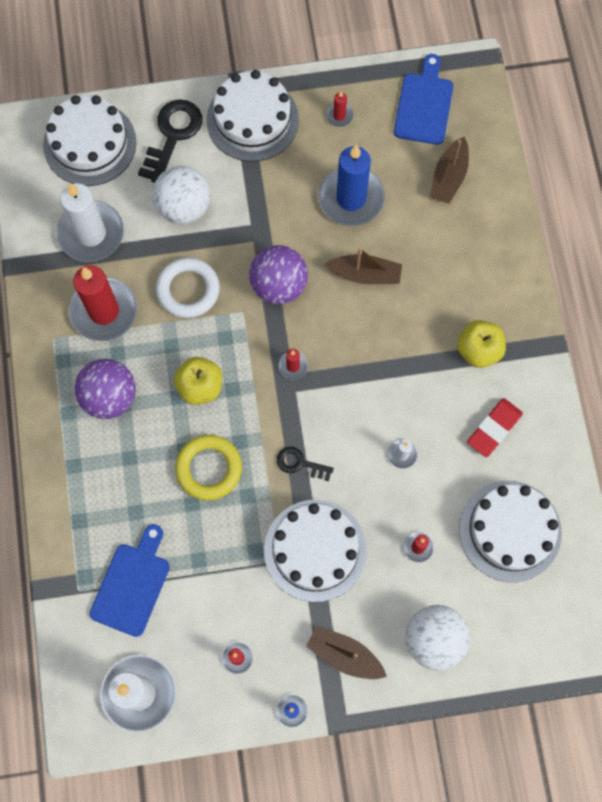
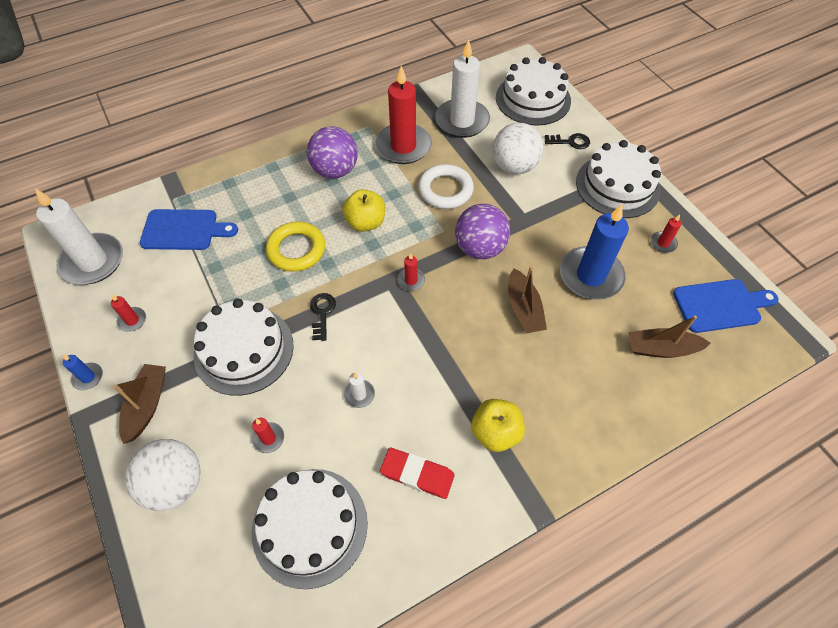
camera: 70 degrees right, 15 degrees down
black key [138,99,202,183] -> black key [545,133,590,149], size x0.56

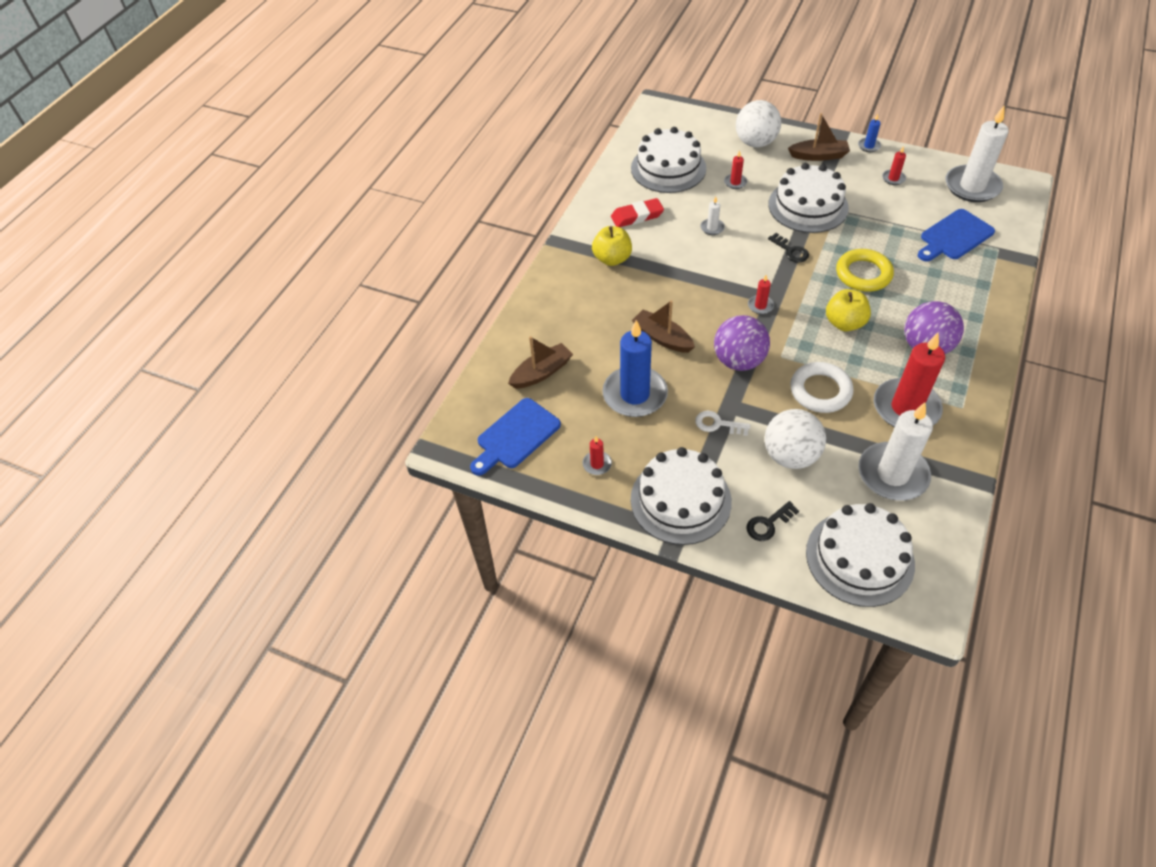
camera: 145 degrees right, 5 degrees down
brown boat [113,364,166,444] -> brown boat turned 60 degrees counterclockwise [788,113,850,161]
none -> white key [695,411,750,436]

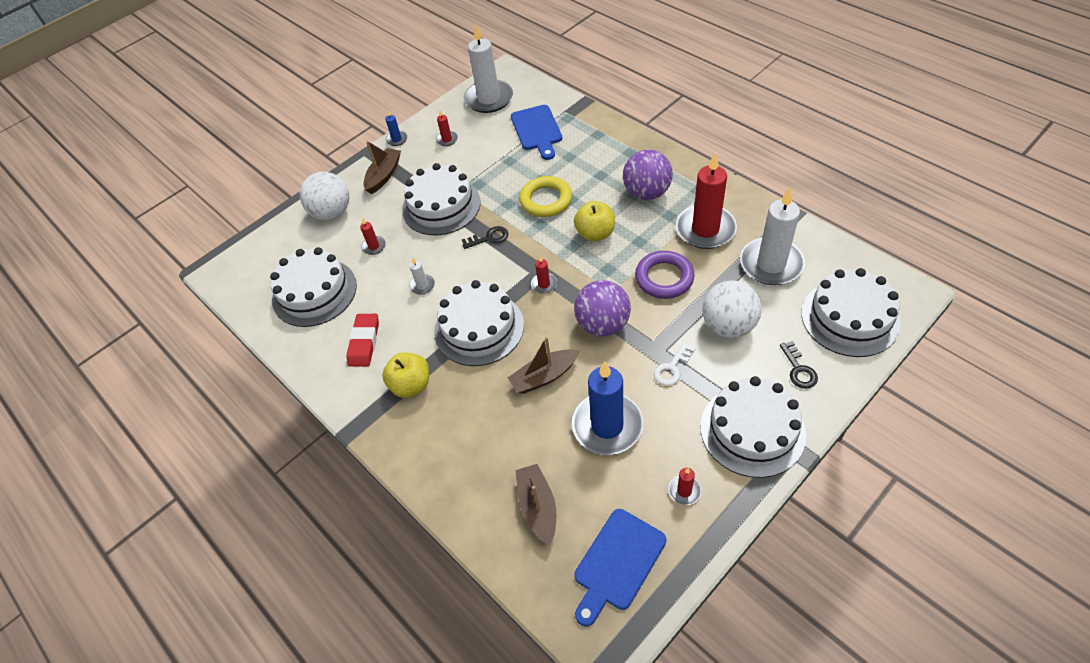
camera: 65 degrees left, 0 degrees up
blue cutting board [470,398,561,476] -> blue cutting board turned 60 degrees clockwise [574,509,667,626]
white ring [790,362,854,413] -> purple ring [635,251,695,299]
none -> white cake [434,280,524,366]

